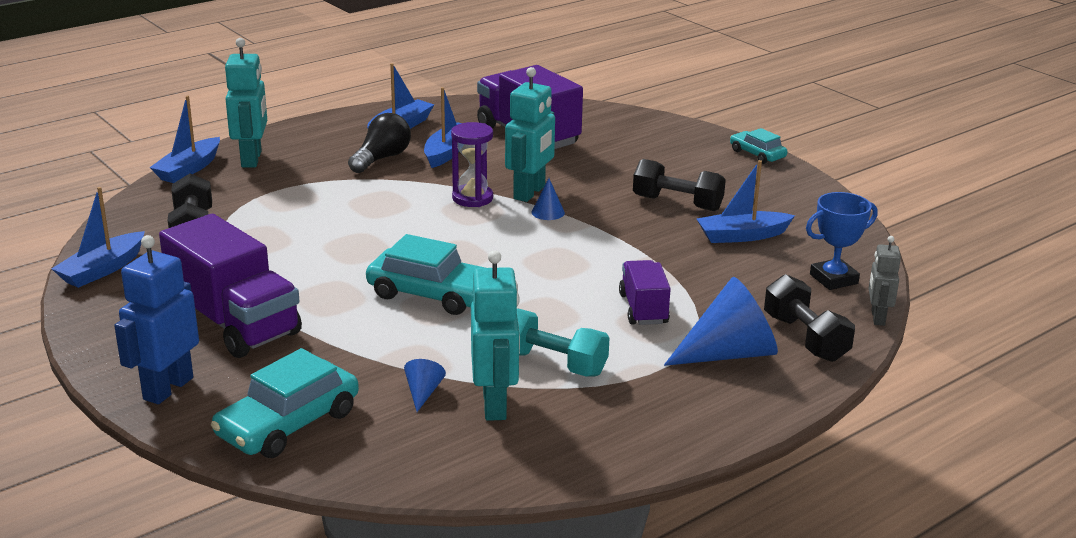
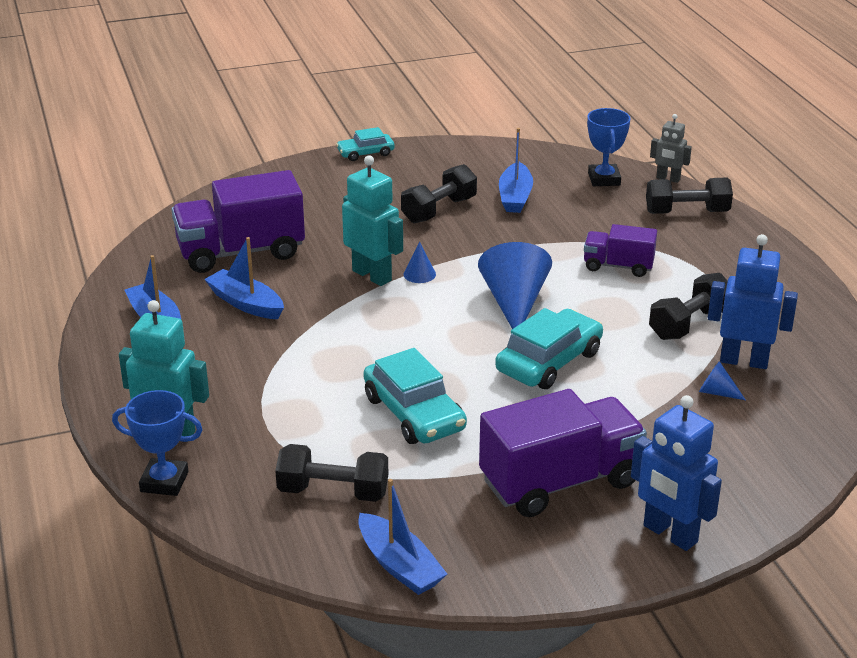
camera: 70 degrees left, 5 degrees up
blue boat [149,96,220,183] -> blue trophy [112,390,203,496]
turquoise car [211,348,359,458] -> turquoise car moved to [363,348,467,444]
black light bulb [348,113,411,173] -> none
purple hourglass [451,122,493,207] -> none
turquoise robot [471,250,520,421] -> blue robot [708,234,798,369]
turquoise dumbbell [517,309,610,377] -> black dumbbell [649,273,728,340]
blue cone [664,277,778,366] -> blue cone moved to [478,242,552,329]

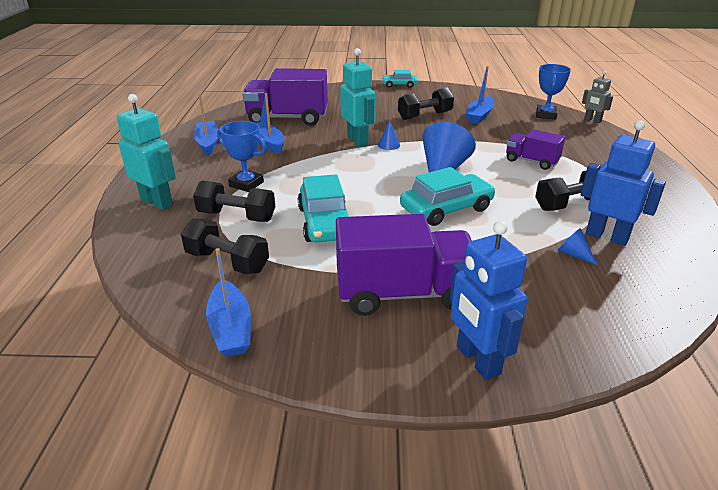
camera: 20 degrees right, 0 degrees up
blue trophy [112,390,203,496] -> blue trophy moved to [217,121,266,192]
black dumbbell [646,178,733,214] -> black dumbbell moved to [193,181,275,222]

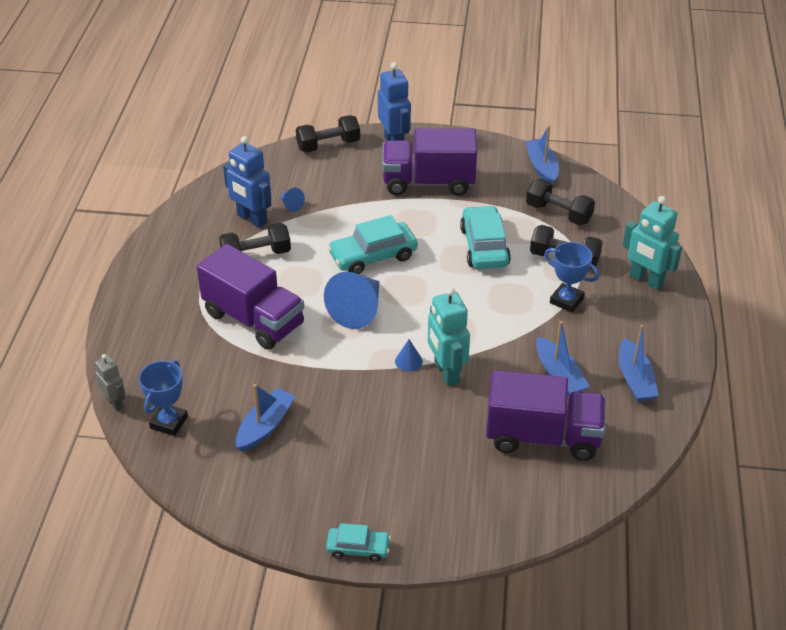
camera: 175 degrees left, 10 degrees up
black dumbbell [398,88,454,120] -> black dumbbell moved to [296,115,360,153]
purple truck [506,129,565,170] -> purple truck [197,244,304,350], size x1.82

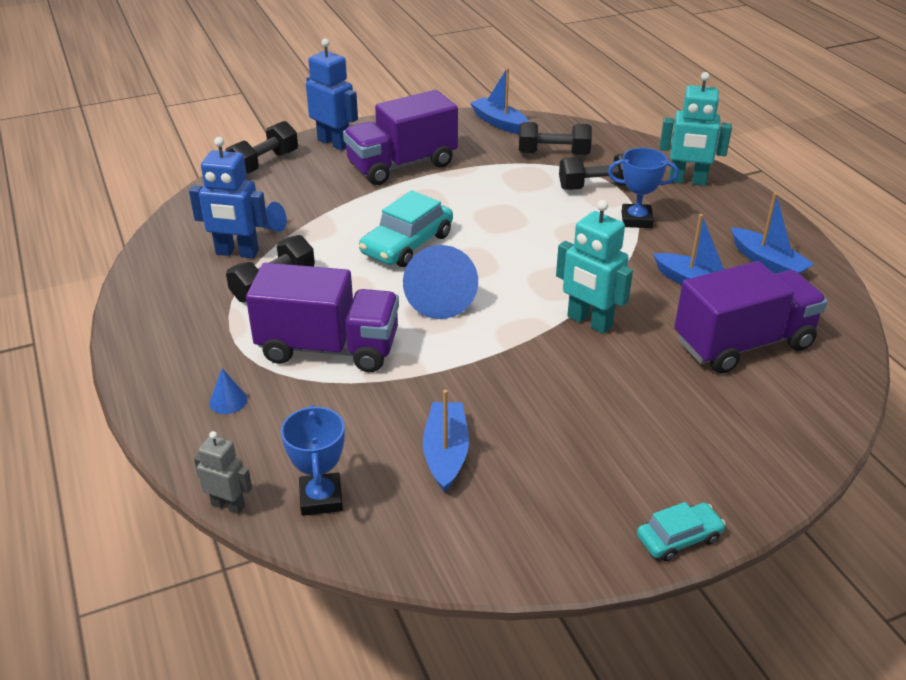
camera: 30 degrees left, 5 degrees down
blue cone [395,339,423,372] -> blue cone moved to [209,368,247,414]
turquoise car [460,205,511,269] -> none

